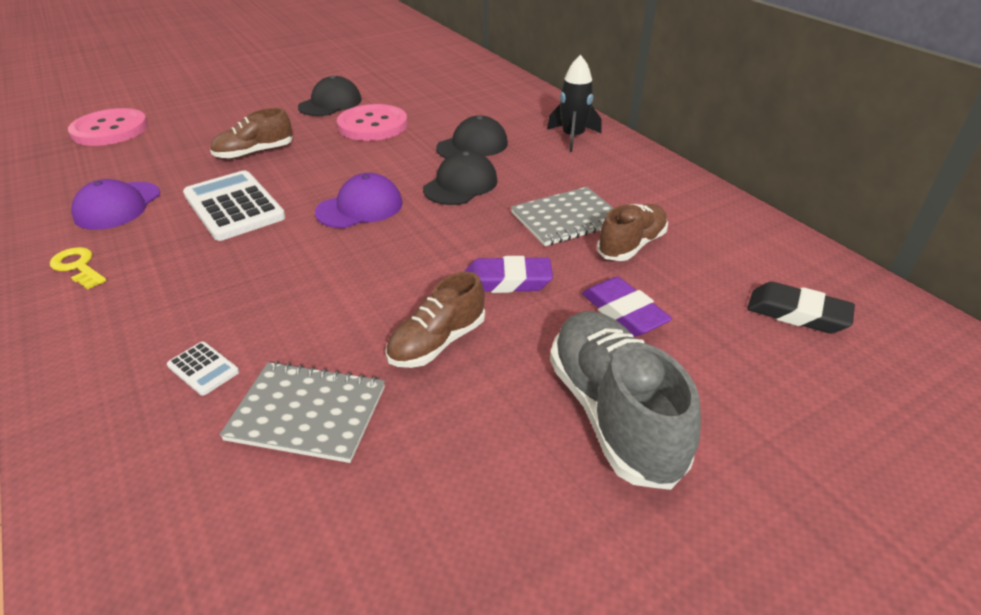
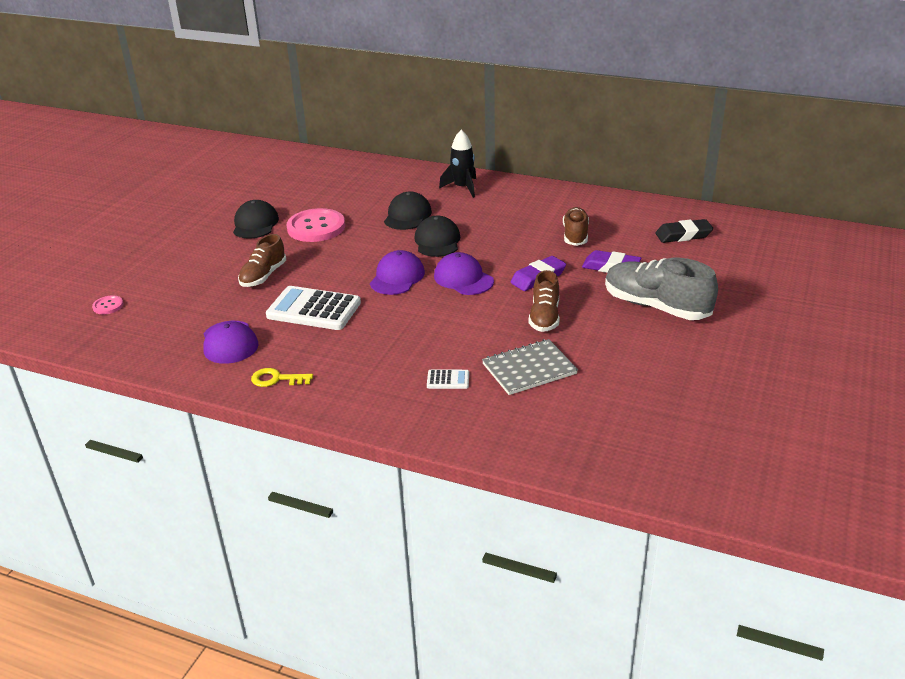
camera: 35 degrees left, 5 degrees down
pink button [68,108,148,146] -> pink button [92,296,124,314], size x0.45
grey notebook [511,187,613,246] -> none
none -> purple cap [434,252,494,295]

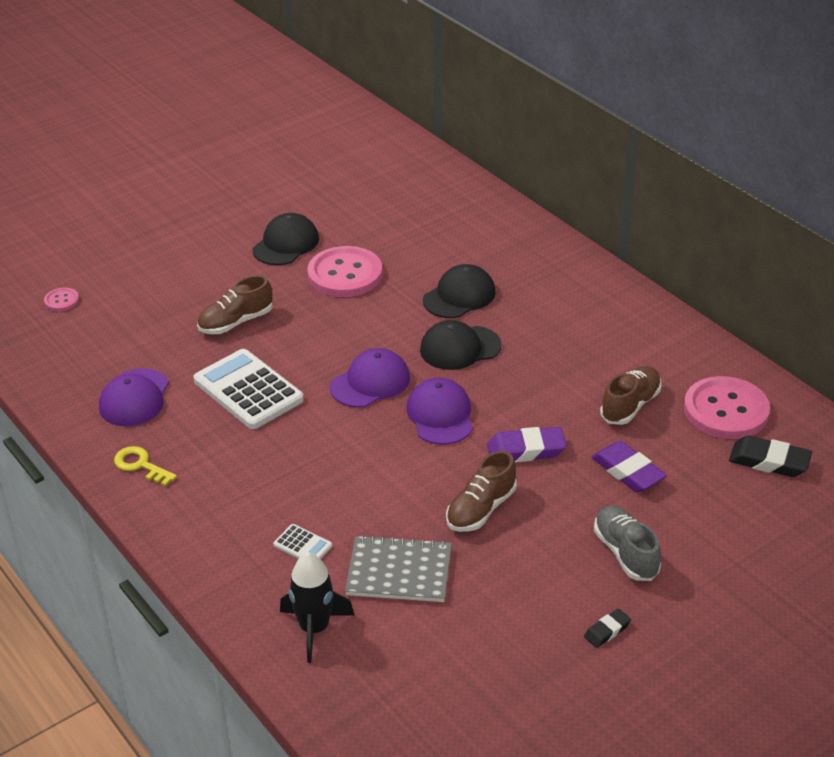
camera: 30 degrees right, 5 degrees up
black cap [414,216,460,257] -> black cap turned 135 degrees counterclockwise [420,320,502,370]
black rocket [439,130,476,198] -> black rocket moved to [280,552,355,663]
grey shoe [605,258,718,320] -> grey shoe [594,505,661,581], size x0.63
none -> black eraser [584,609,631,648]
none -> pink button [684,376,770,439]

